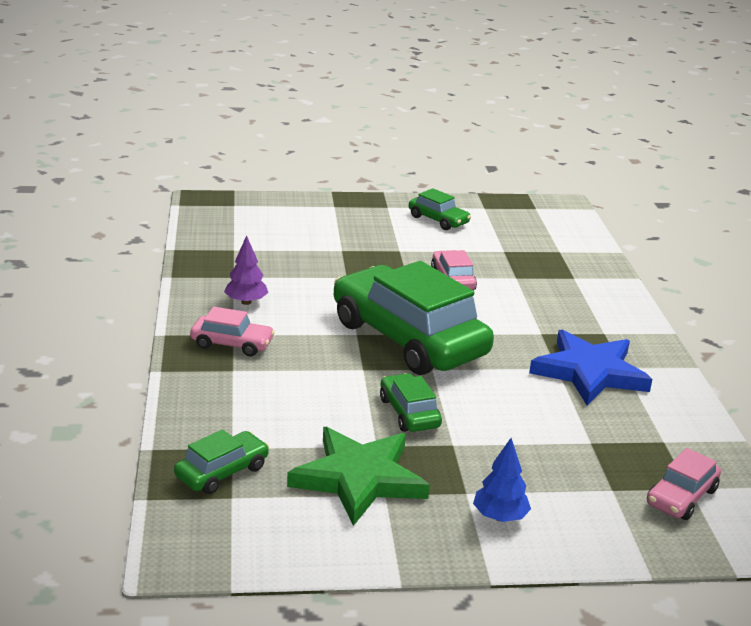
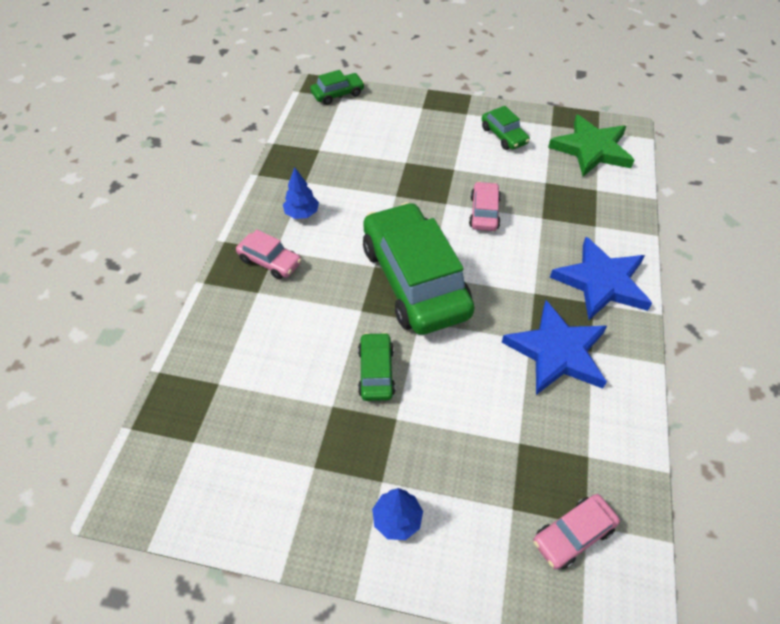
camera: 20 degrees right, 25 degrees up
green car [174,429,269,494] -> green car moved to [310,70,365,105]
purple tree [224,235,268,305] -> blue tree [283,167,319,219]
green star [287,427,430,526] -> green star moved to [548,115,634,177]
none -> blue star [550,237,652,320]

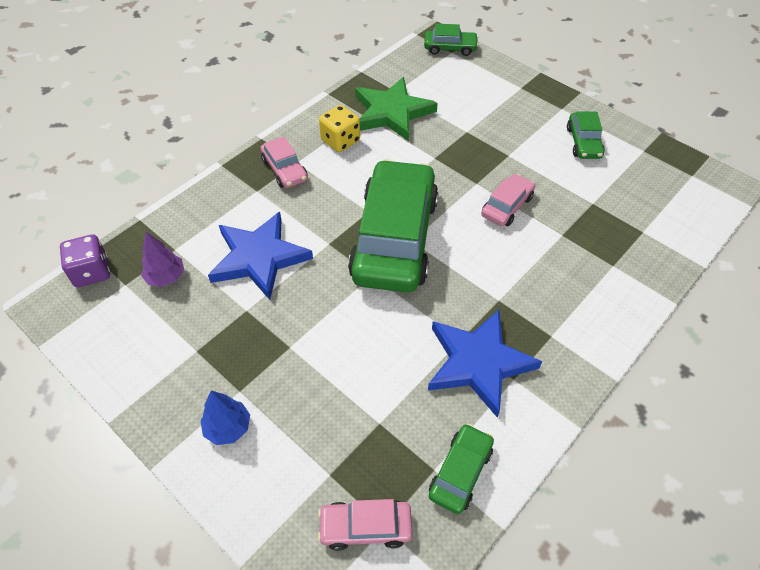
camera: 30 degrees right, 0 degrees up
blue tree [283,167,319,219] -> yellow dice [319,105,360,152]
green car [358,332,395,401] -> green car moved to [429,424,494,514]
green star [548,115,634,177] -> green star moved to [355,77,438,141]
blue star [550,237,652,320] -> blue star moved to [208,212,313,300]
none -> purple dice [60,234,110,287]
none -> purple tree [141,232,184,287]

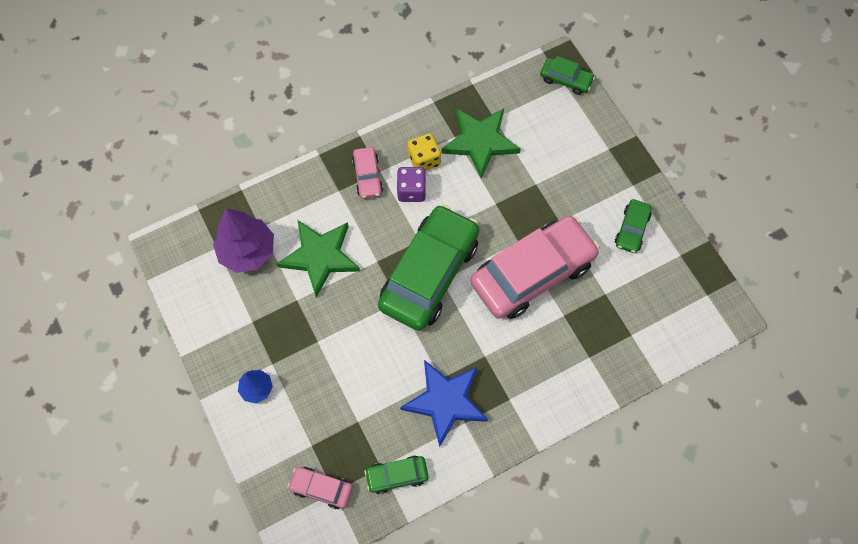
camera: 20 degrees right, 15 degrees up
purple dice [60,234,110,287] -> purple dice moved to [397,167,426,202]
purple tree [141,232,184,287] -> purple tree [213,208,274,273], size x1.84
blue star [208,212,313,300] -> green star [277,220,360,297]
green car [429,424,494,514] -> green car turned 150 degrees counterclockwise [364,456,429,494]
pink car [481,174,535,226] -> pink car [470,216,600,319], size x2.25

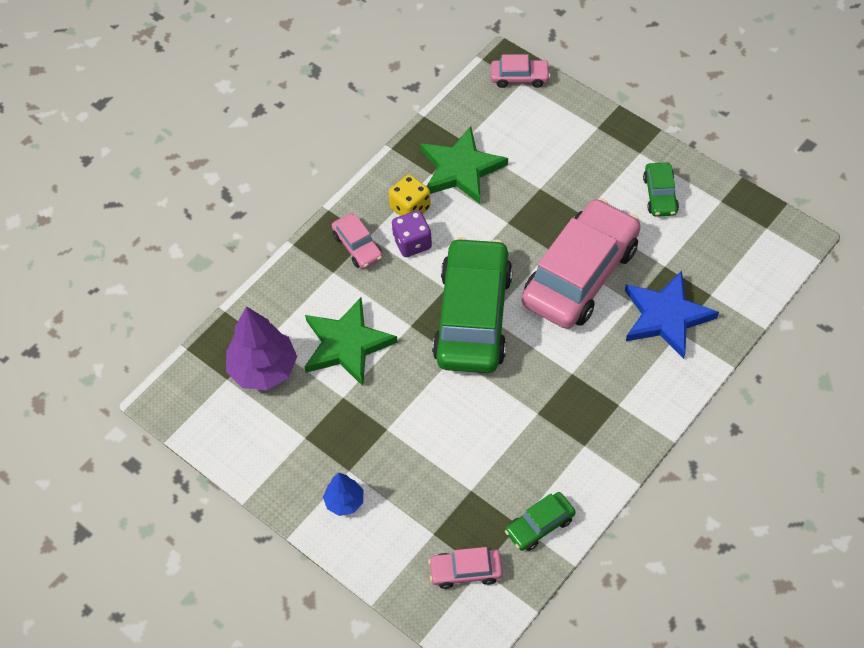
camera: 20 degrees left, 10 degrees down
blue star [400,360,488,447] -> blue star moved to [625,271,719,359]
green car [540,56,595,95] -> pink car [491,54,550,88]

